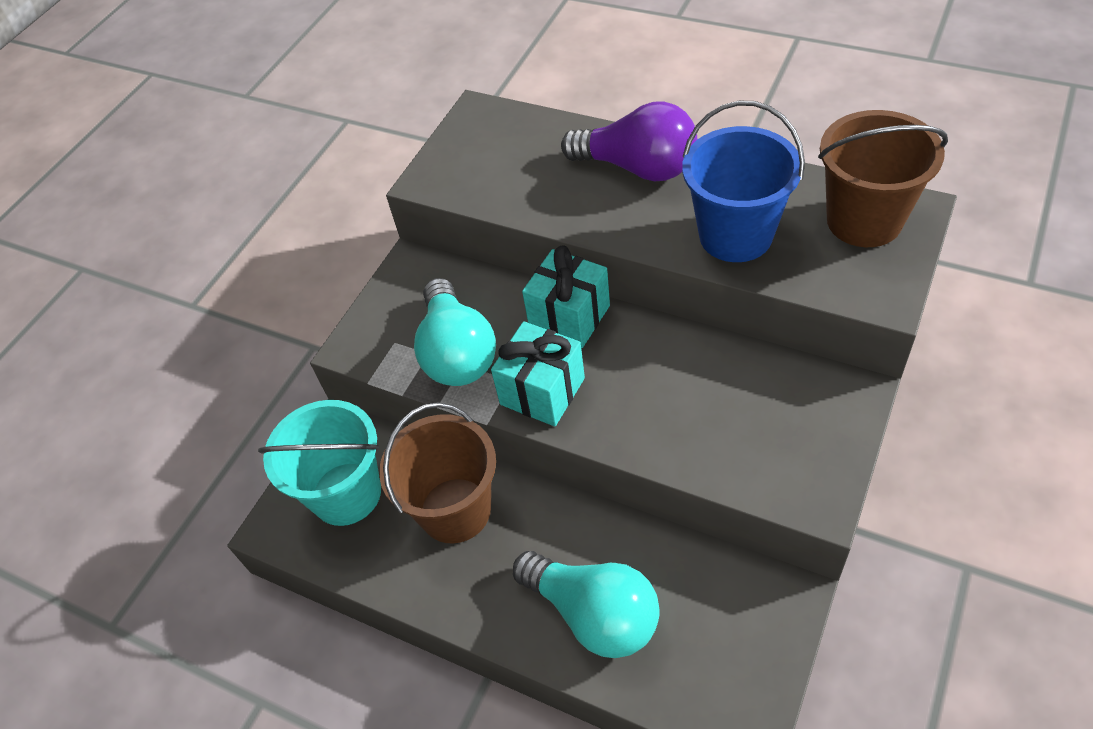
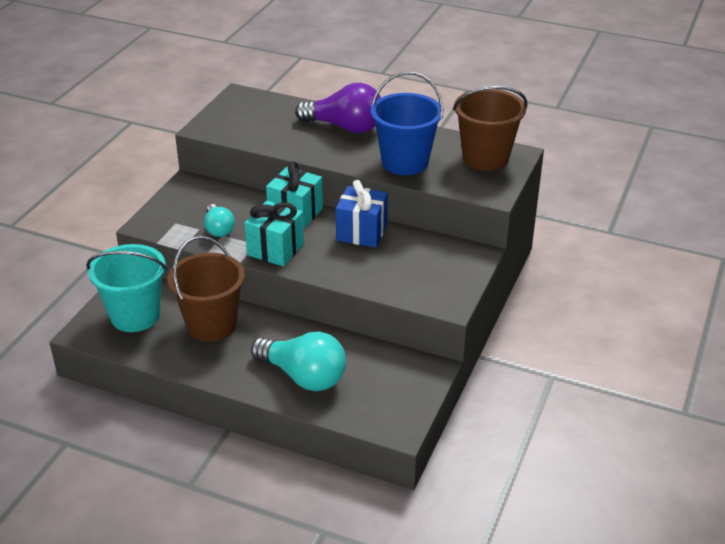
camera: 10 degrees left, 15 degrees down
turquoise light bulb [414,278,496,386] -> turquoise light bulb [204,204,235,237], size x0.57
none -> blue gift [336,180,388,248]

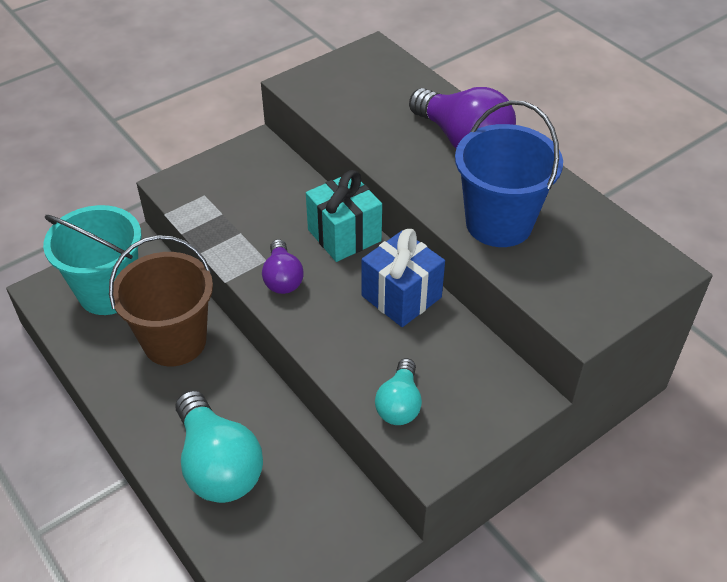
camera: 30 degrees right, 10 degrees up
turquoise light bulb [204,204,235,237] -> turquoise light bulb moved to [375,358,422,425]
turquoise gift [244,201,304,267] -> purple light bulb [262,239,304,294]
brown bucket [453,86,528,171] -> none

